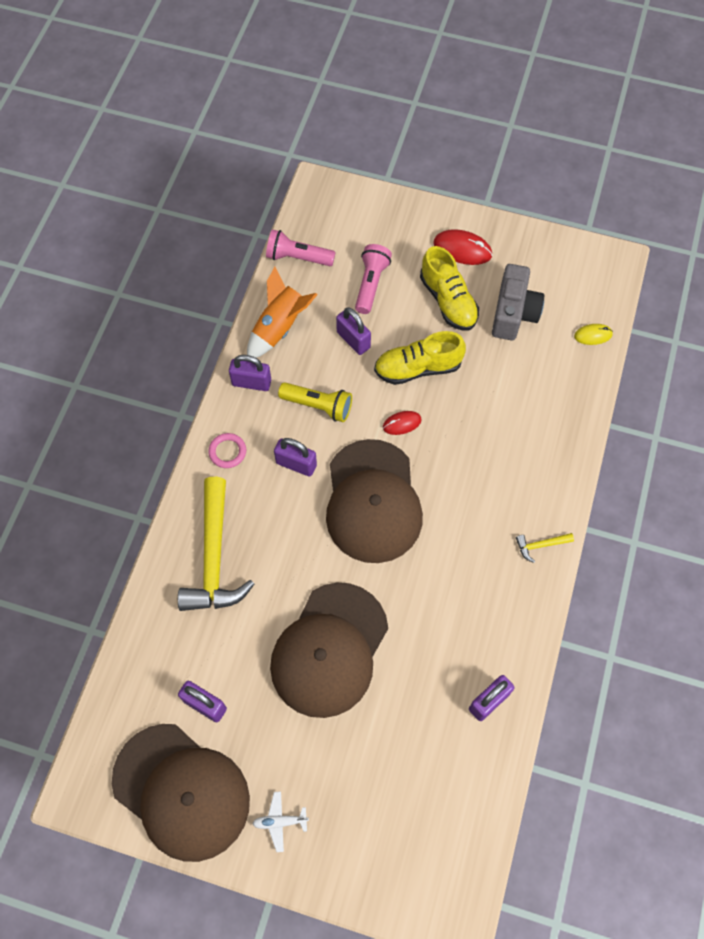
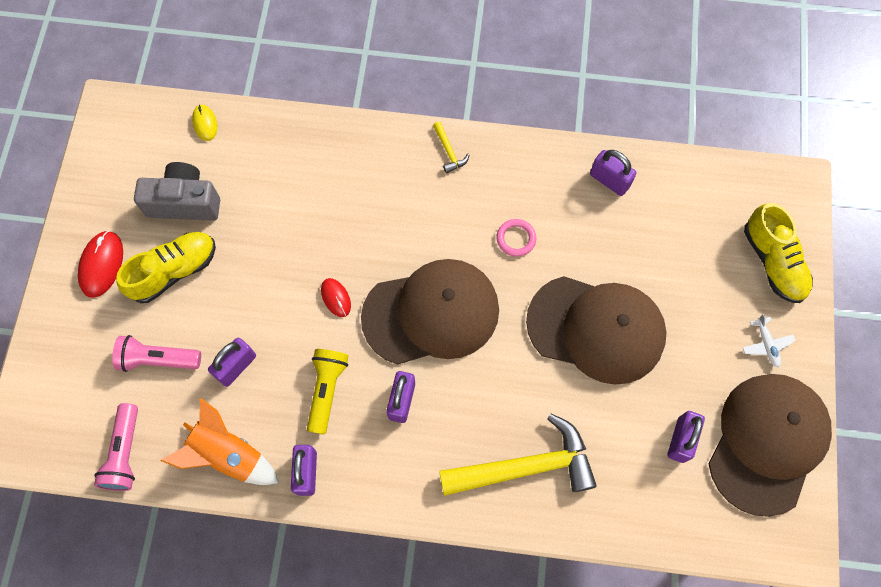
camera: 100 degrees left, 5 degrees up
pink ring [208,433,246,468] -> pink ring moved to [496,219,536,257]
yellow shoe [374,331,466,385] -> yellow shoe moved to [744,203,813,303]

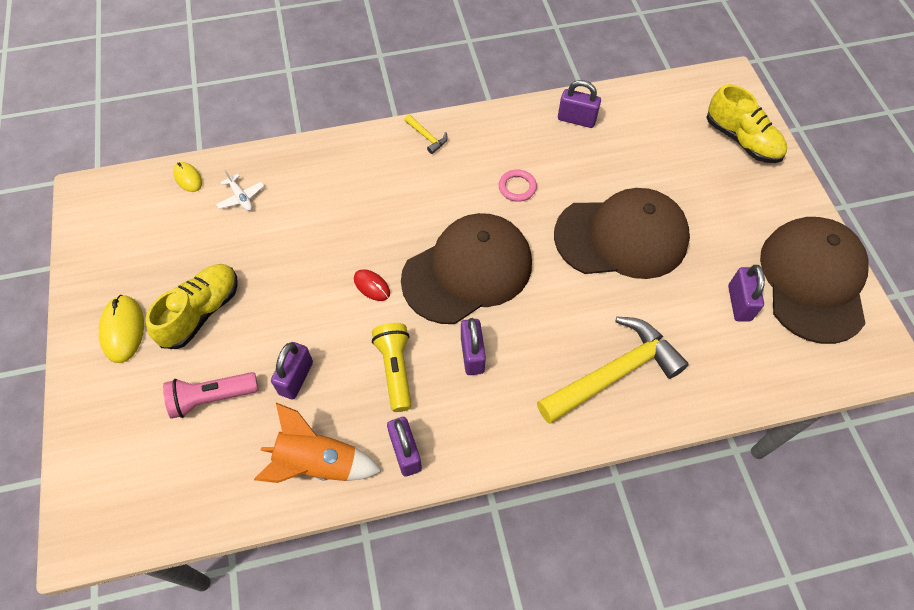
camera: 20 degrees left, 10 degrees down
red mouse [78,231,123,298] -> yellow mouse [99,295,144,363]
pink flashlight [94,403,138,491] -> none
grey camera [134,162,220,221] -> none
white plane [742,314,796,368] -> white plane moved to [216,170,264,211]

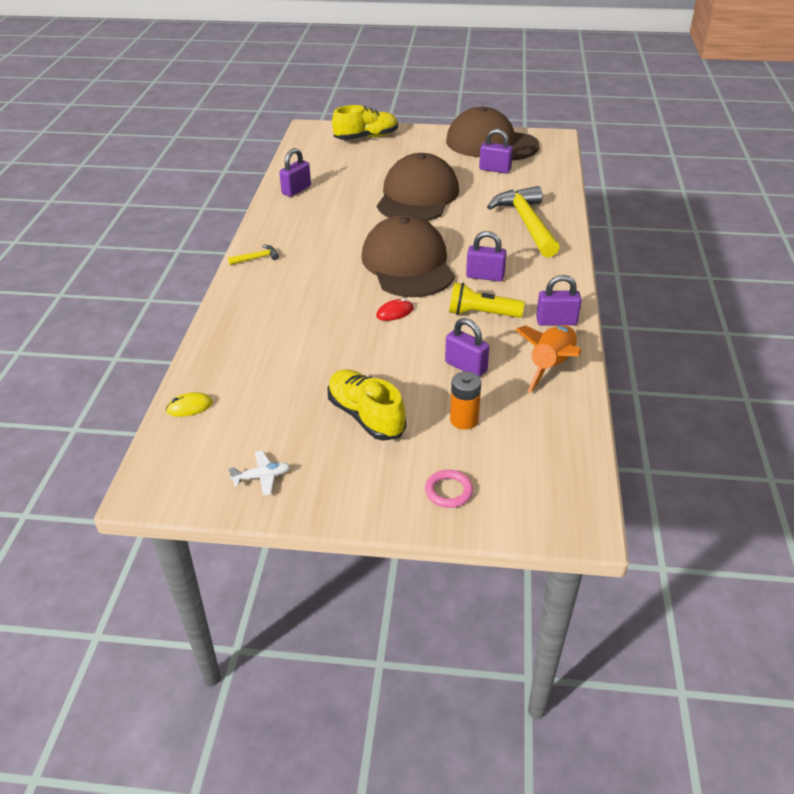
camera: 70 degrees left, 20 degrees down
yellow mouse [99,295,144,363] -> none
pink flashlight [163,372,258,419] -> orange battery [450,371,481,430]
white plane [216,170,264,211] -> white plane moved to [228,451,290,496]
pink ring [499,169,537,202] -> pink ring moved to [425,470,473,508]

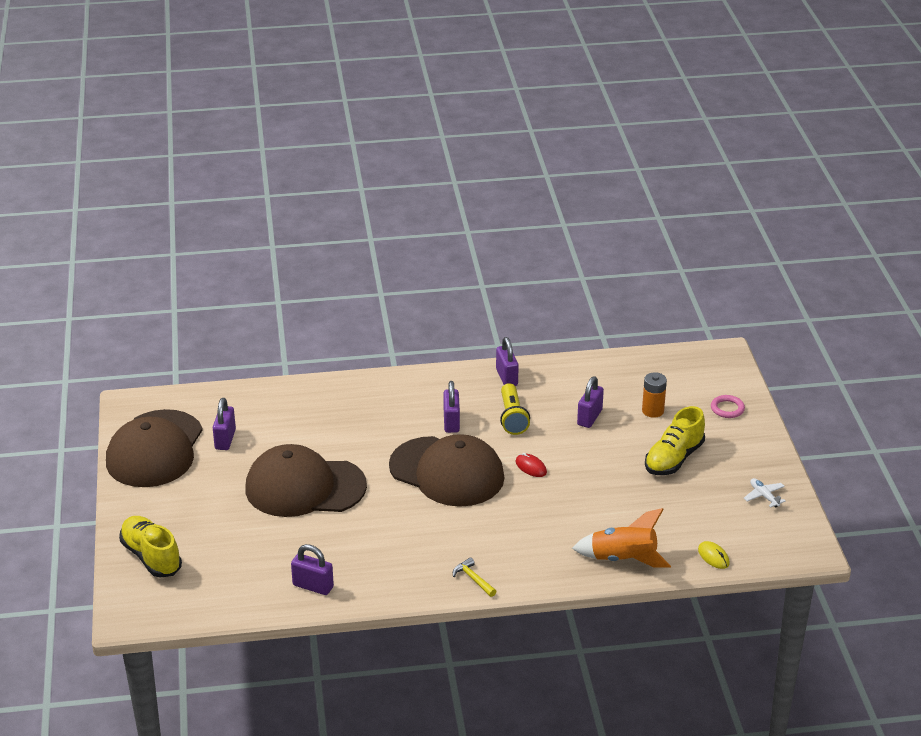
camera: 105 degrees left, 5 degrees down
brown cap [361,215,455,297] -> brown cap turned 120 degrees counterclockwise [389,434,505,507]
yellow hammer [487,186,560,258] -> none
orange rocket [516,325,581,393] -> orange rocket moved to [572,508,671,568]

